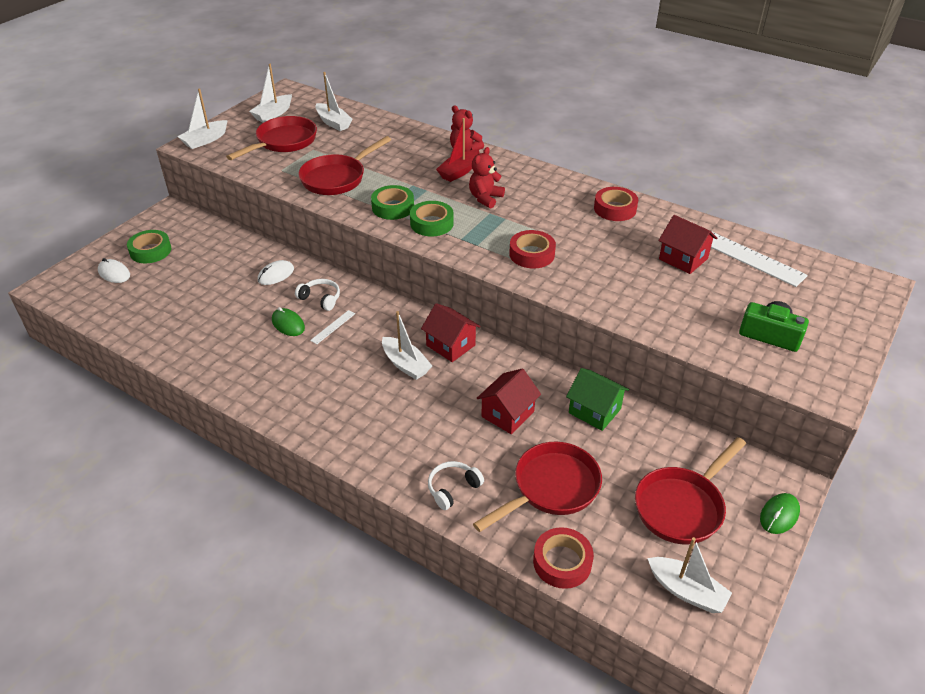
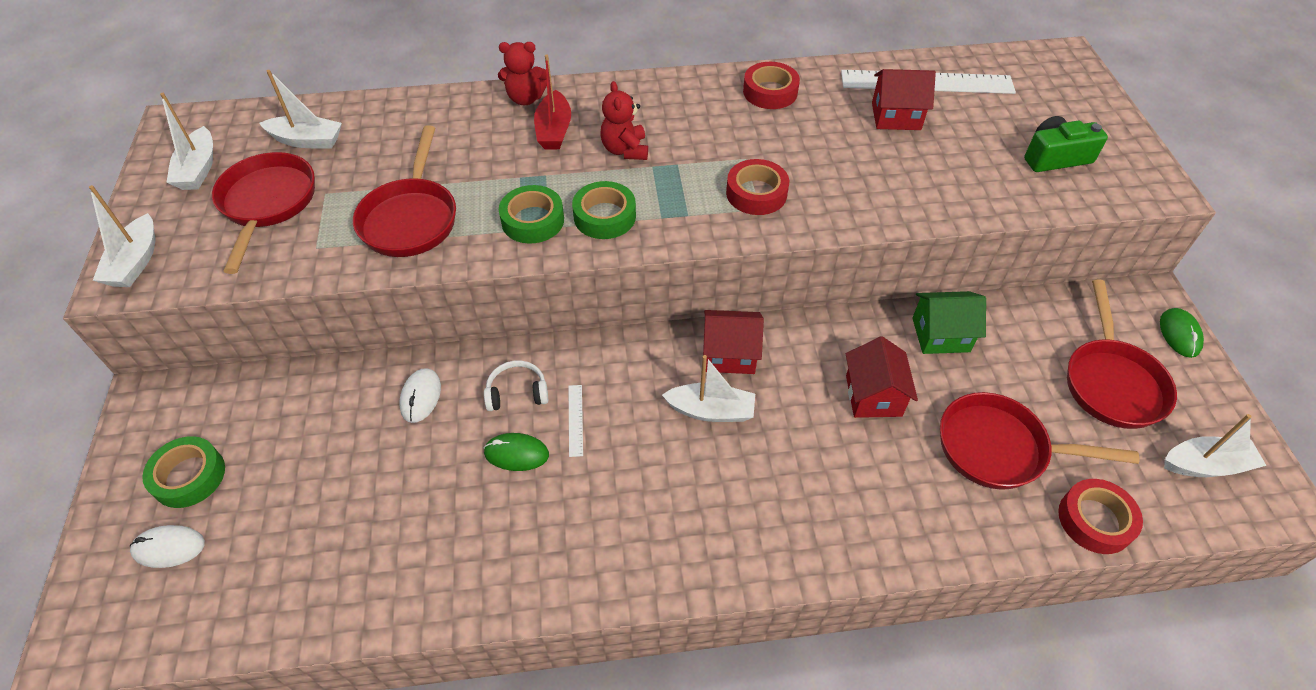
camera: 40 degrees left, 10 degrees up
white headphones [428,461,484,510] -> none
red pan [473,442,602,532] -> red pan turned 90 degrees counterclockwise [940,392,1139,490]

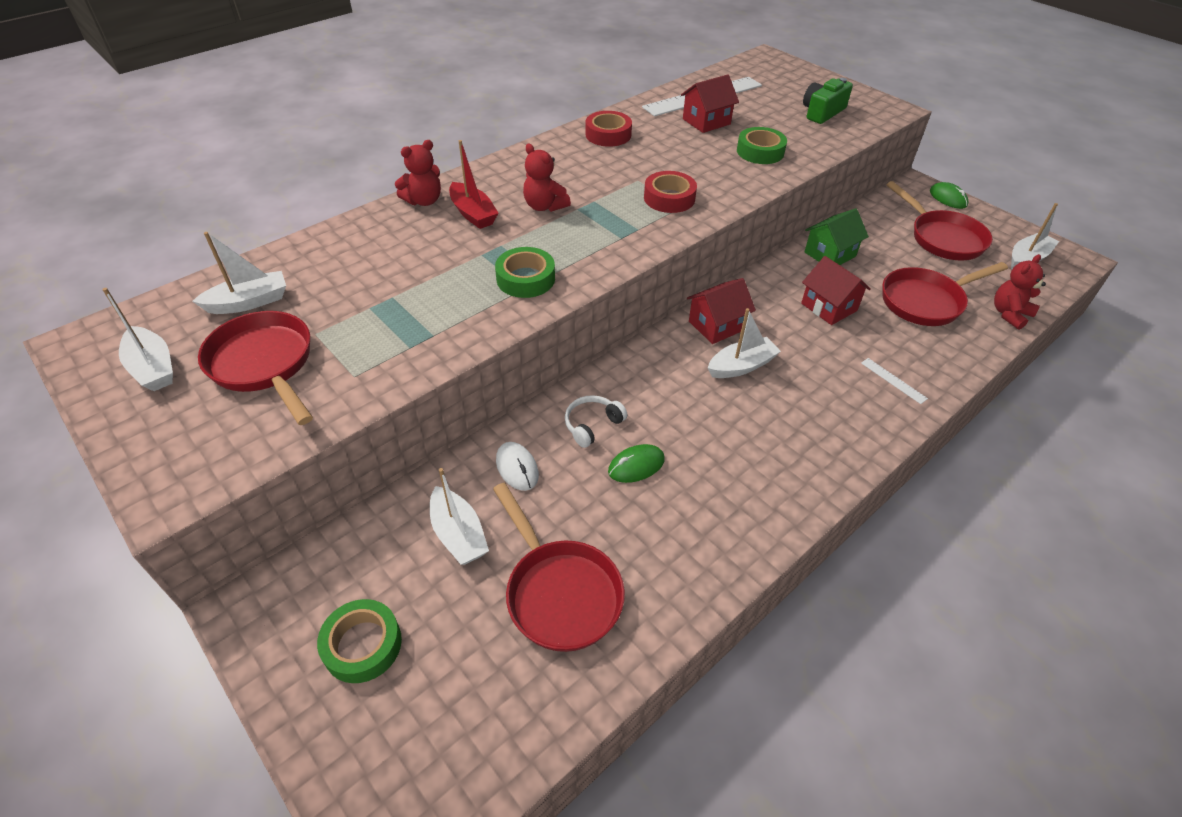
camera: 35 degrees left, 5 degrees down
white boat [89,185,155,287] -> white boat moved to [430,468,489,565]
white mouse [130,525,205,568] -> none
red pan [353,125,456,257] -> red pan moved to [493,483,625,652]
white ruler [569,385,583,457] -> white ruler moved to [861,358,928,404]
green tape [572,181,636,239] -> green tape moved to [737,127,787,164]
red tape [1058,479,1143,554] -> red teddy bear [994,254,1046,330]

